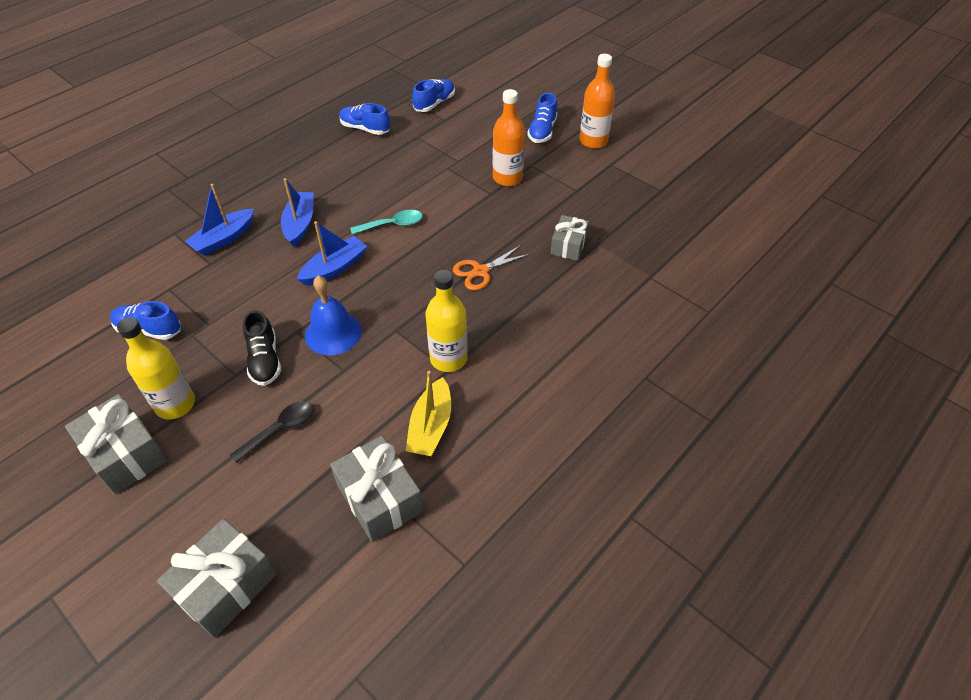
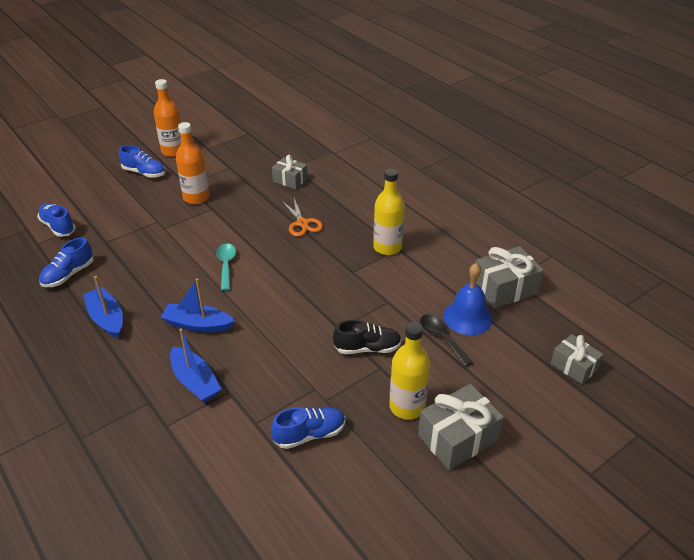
camera: 80 degrees left, 10 degrees down
blue shoe [110,301,181,340] -> blue shoe turned 135 degrees counterclockwise [271,407,345,449]
grey gift [157,519,277,638] -> grey gift [550,334,604,384], size x0.64
blue boat [297,221,367,286] -> blue boat moved to [83,276,123,338]
blue bell [305,276,362,355] -> blue bell moved to [443,263,493,335]
yellow boat [406,371,451,456] -> none

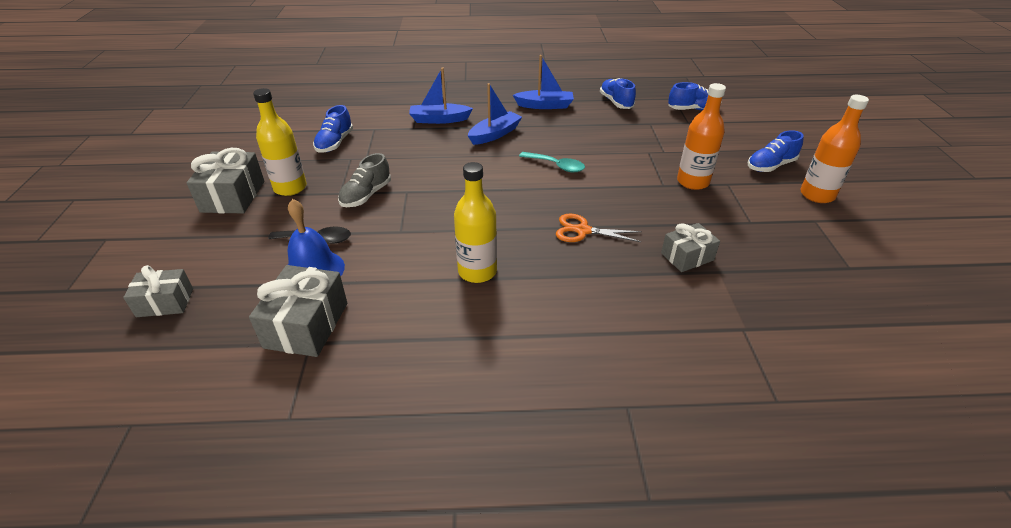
camera: 125 degrees right, 0 degrees up
black shoe [333,320,402,354] -> grey shoe [338,153,391,207]

